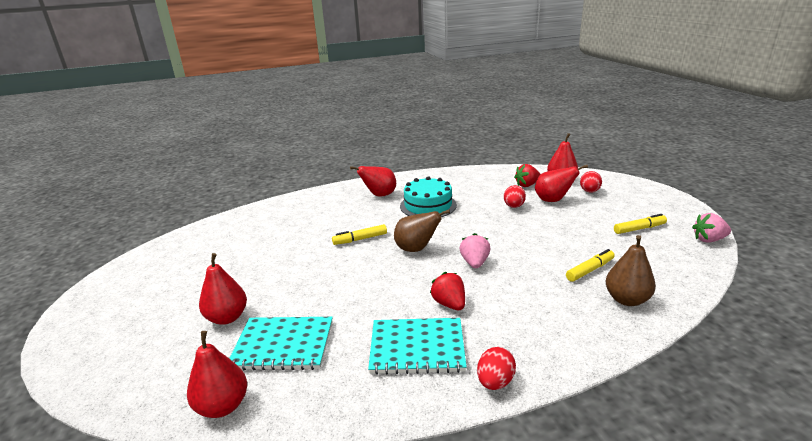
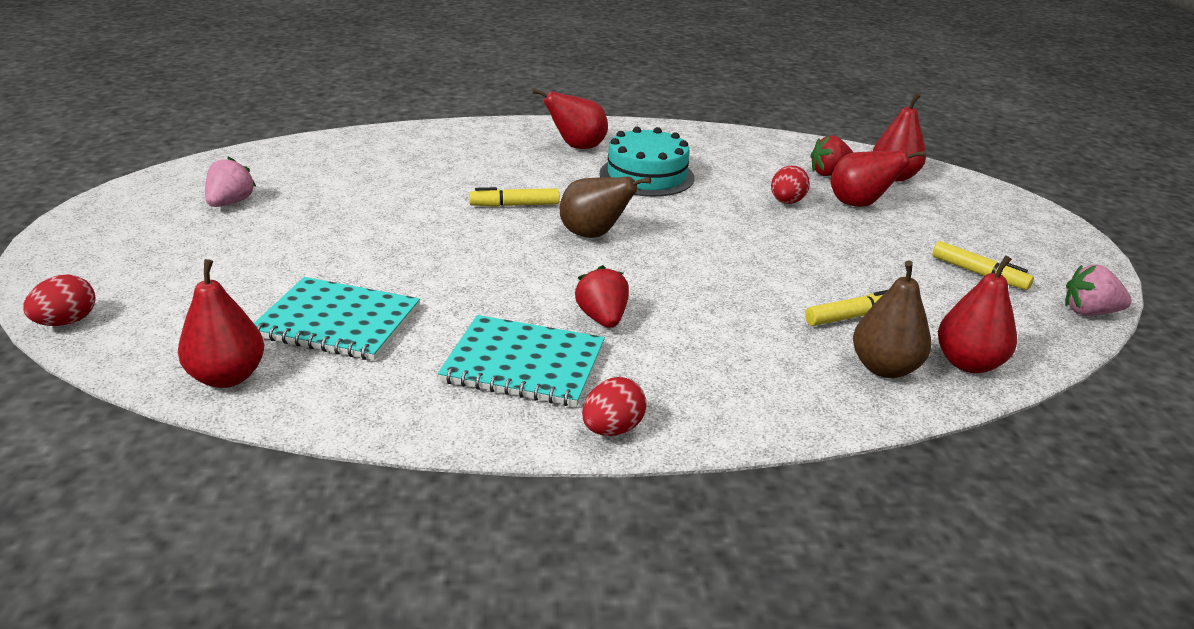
camera: 10 degrees right, 5 degrees up
red pear [199,253,247,325] -> red pear moved to [938,255,1017,373]
pink strawberry [460,233,490,268] -> pink strawberry moved to [205,156,256,207]
red egg [580,171,602,193] -> red egg moved to [23,274,96,326]
yellow marker [614,214,667,234] -> yellow marker turned 45 degrees clockwise [932,241,1034,290]

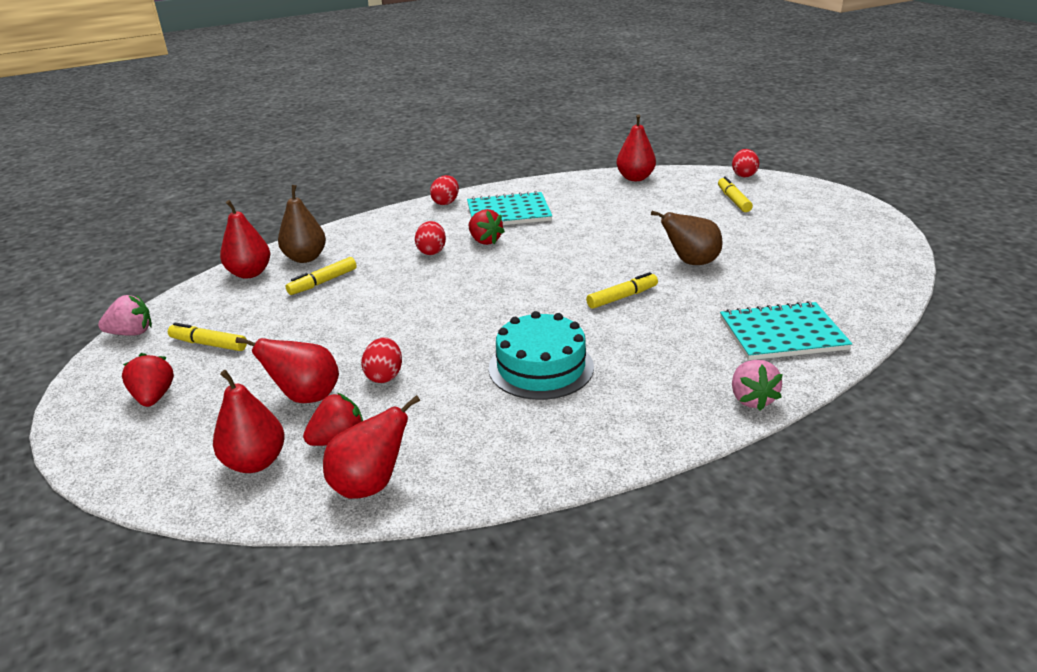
camera: 160 degrees right, 0 degrees up
pink strawberry [205,156,256,207] -> pink strawberry moved to [732,360,783,411]
turquoise notebook [254,277,420,361] -> turquoise notebook moved to [720,301,852,360]
red pear [533,89,608,149] -> red pear moved to [323,395,420,499]
brown pear [560,177,651,238] -> brown pear moved to [651,211,723,265]
none -> red strawberry [122,353,174,407]
none -> red egg [415,221,446,255]
none -> yellow marker [718,177,753,212]

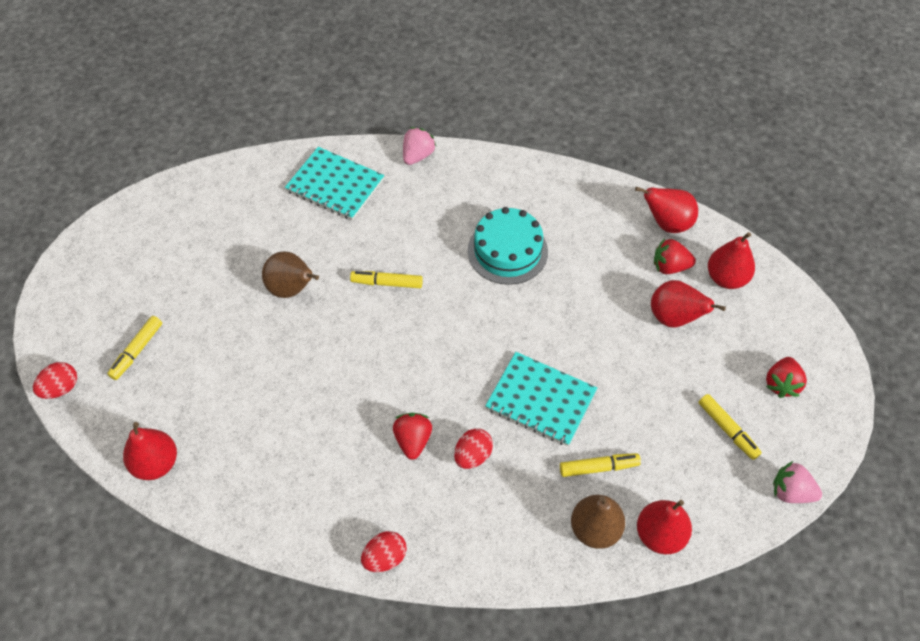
camera: 145 degrees left, 25 degrees up
red egg [361,337,402,383] -> none
turquoise notebook [467,191,552,225] -> turquoise notebook moved to [485,352,597,446]

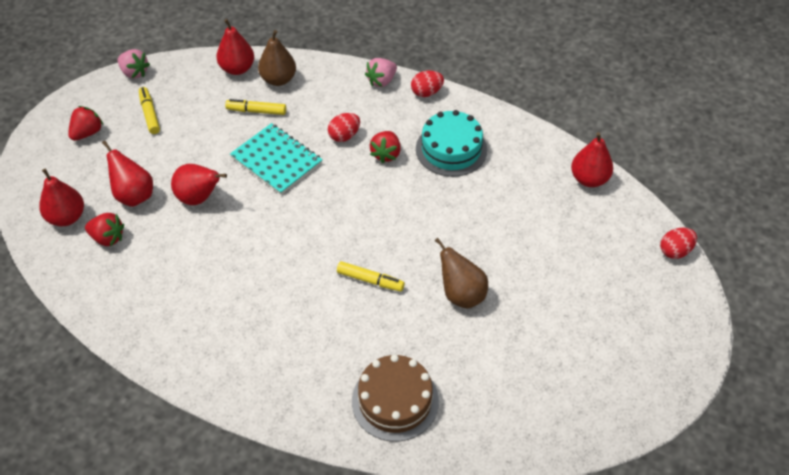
camera: 165 degrees left, 5 degrees down
yellow marker [107,316,162,380] -> none
turquoise notebook [285,147,384,220] -> brown cake [352,354,439,442]
pink strawberry [403,127,436,165] -> pink strawberry moved to [365,58,397,87]
turquoise cake [468,207,548,285] -> turquoise cake moved to [416,110,487,177]
red pear [635,187,698,233] -> red pear moved to [171,164,227,205]

